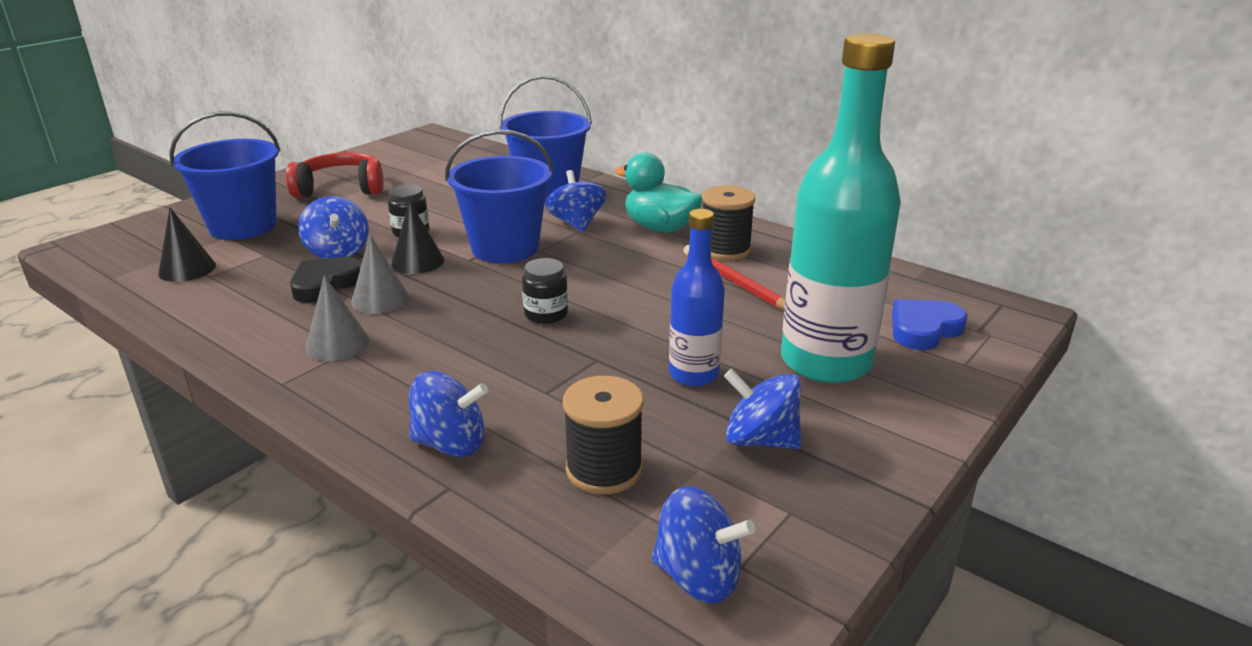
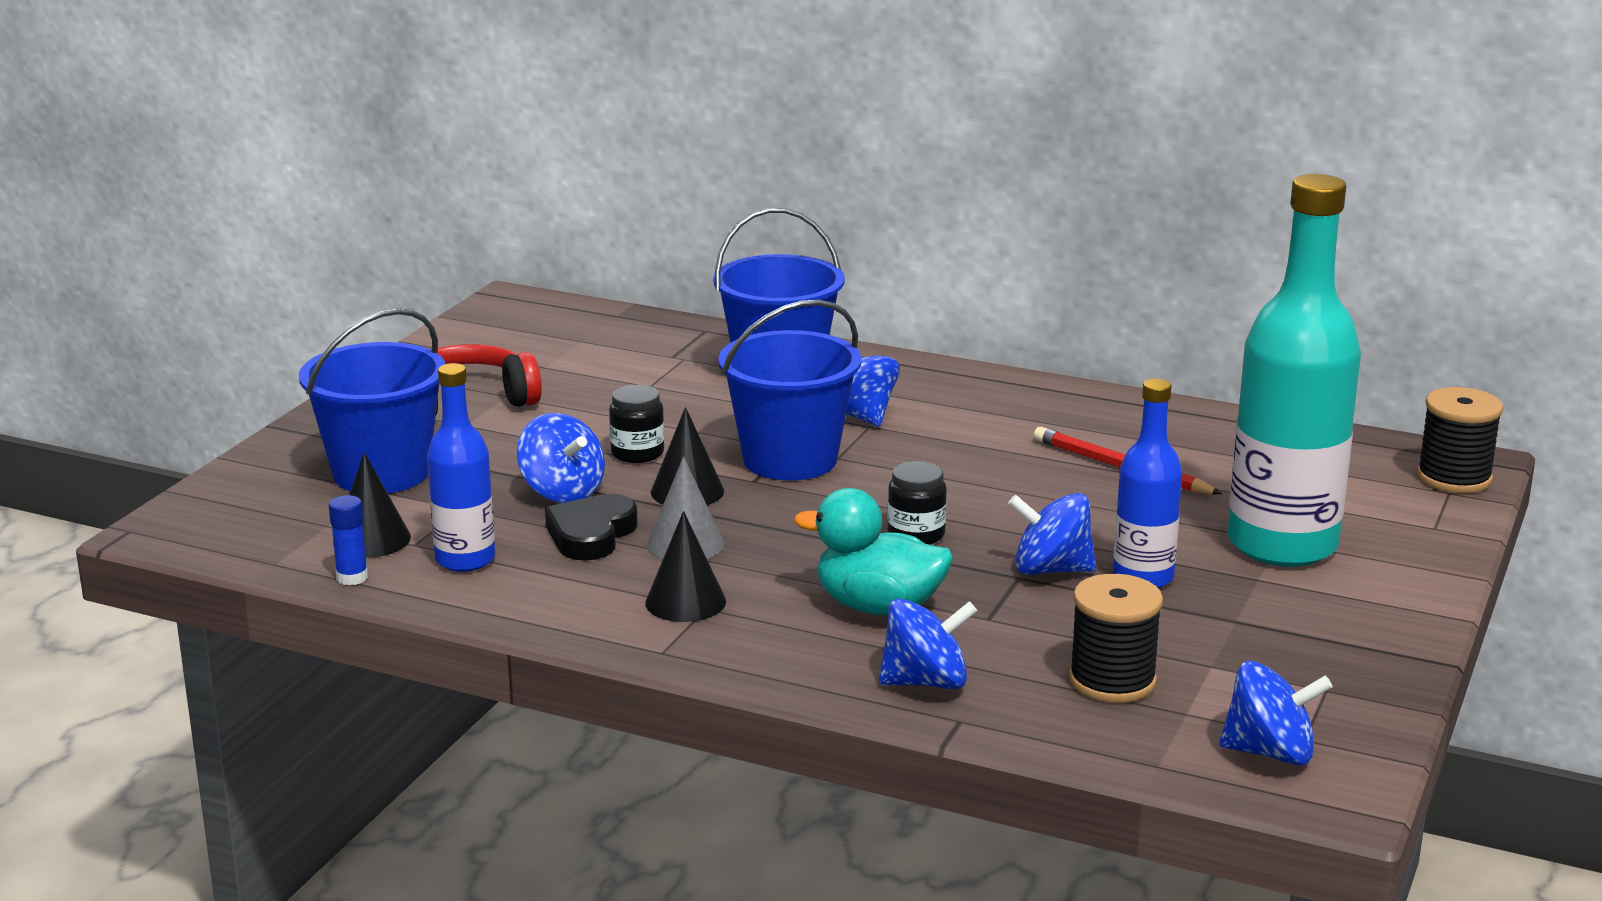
camera: 15 degrees left, 5 degrees down
grey cone [305,275,370,361] -> black cone [645,511,726,622]
turquoise duck [615,152,703,233] -> turquoise duck moved to [794,488,953,616]
black spool [702,185,755,260] -> black spool moved to [1417,387,1503,493]
blue spinning top [724,369,801,449] -> blue spinning top moved to [1008,493,1096,575]
blue heart [892,299,967,350] -> none
none -> blue glue stick [329,495,368,586]
none -> blue bottle [427,363,495,572]

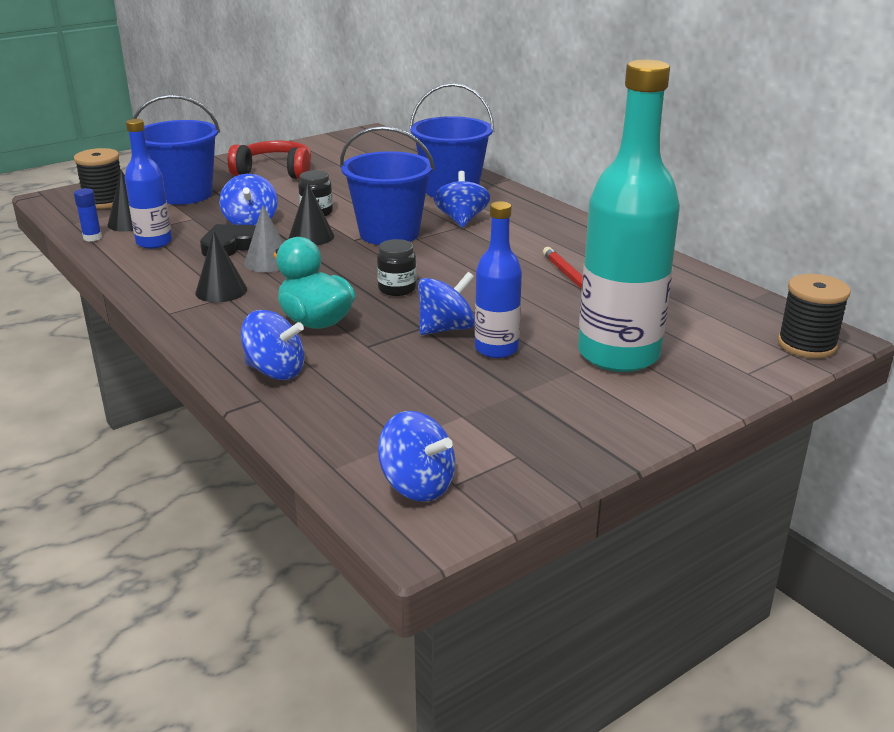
camera: 30 degrees right, 5 degrees up
blue spinning top [1008,493,1096,575] -> blue spinning top turned 105 degrees clockwise [418,272,475,335]
black spool [1069,574,1163,703] -> black spool moved to [74,148,121,209]

